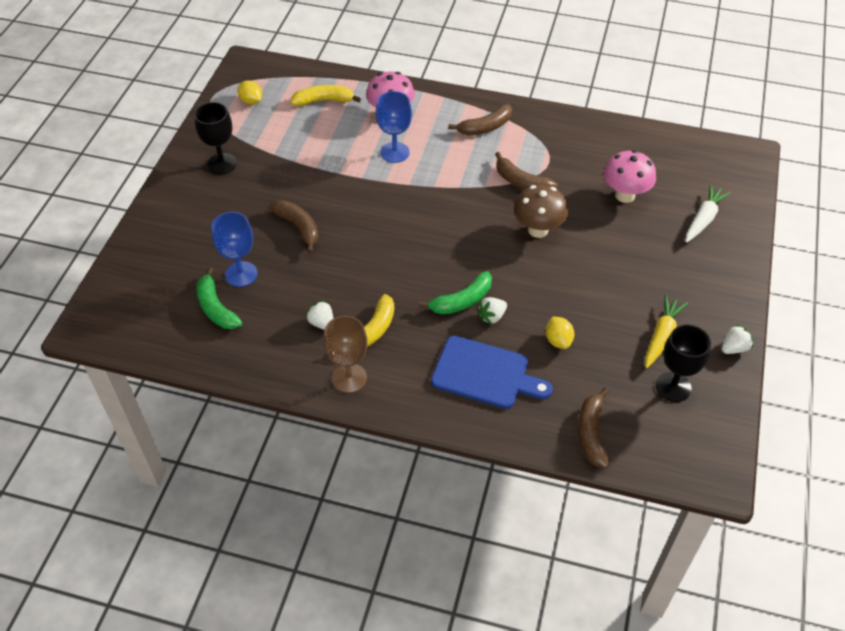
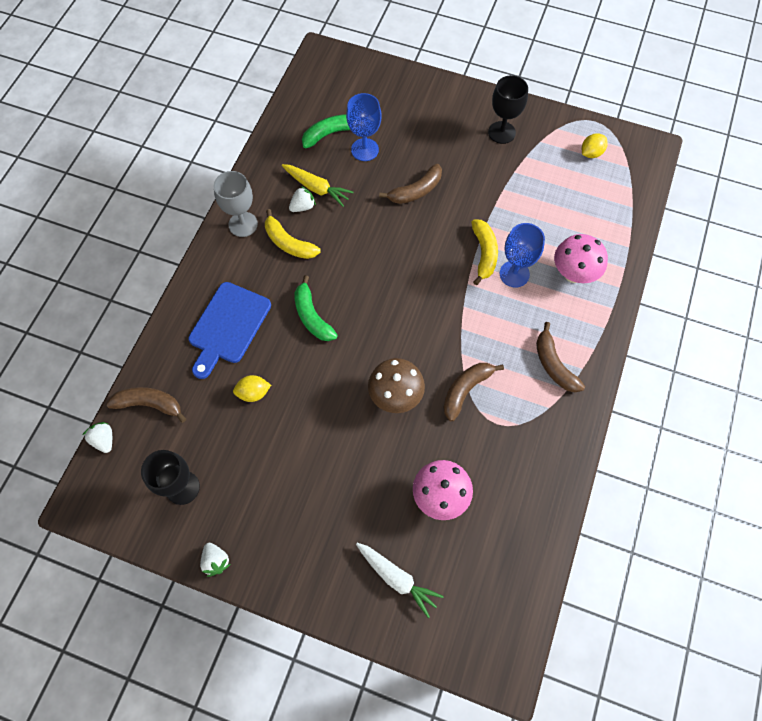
camera: 95 degrees right, 15 degrees up
yellow banana [291,85,361,106] -> yellow banana moved to [471,219,498,285]
brown goblet [323,316,368,393] -> grey goblet [214,171,258,237]
white strawberry [477,297,507,325] -> white strawberry moved to [83,422,112,453]
yellow carrot [645,295,688,368] -> yellow carrot moved to [282,164,354,207]

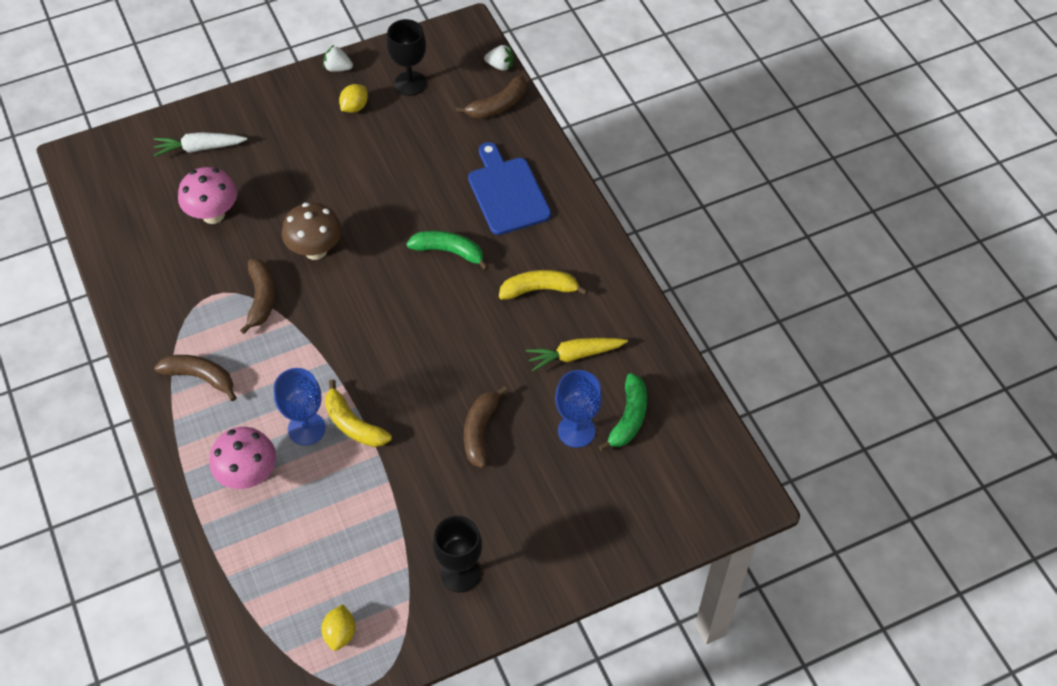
camera: 135 degrees right, 10 degrees down
grey goblet [214,171,258,237] -> none
yellow lemon [233,375,271,402] -> yellow lemon moved to [339,84,368,113]
white strawberry [289,186,316,212] -> none

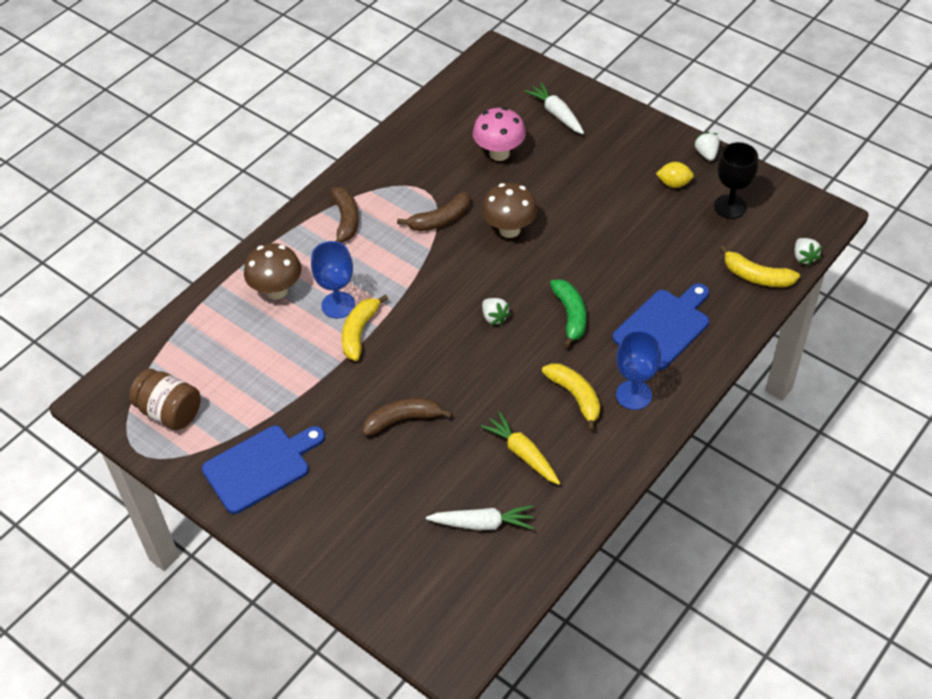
camera: 65 degrees right, 5 degrees down
pink mushroom [209,427,276,489] -> brown mushroom [244,243,302,300]
yellow lemon [321,604,356,651] -> brown jar [129,369,201,430]
black goblet [433,515,482,593] -> blue cutting board [202,426,325,514]
brown banana [456,75,526,119] -> yellow banana [720,245,800,287]
blue goblet [555,370,602,448] -> blue goblet moved to [616,330,661,410]
green banana [599,373,647,451] -> white carrot [426,505,534,530]
none -> white strawberry [482,298,511,325]

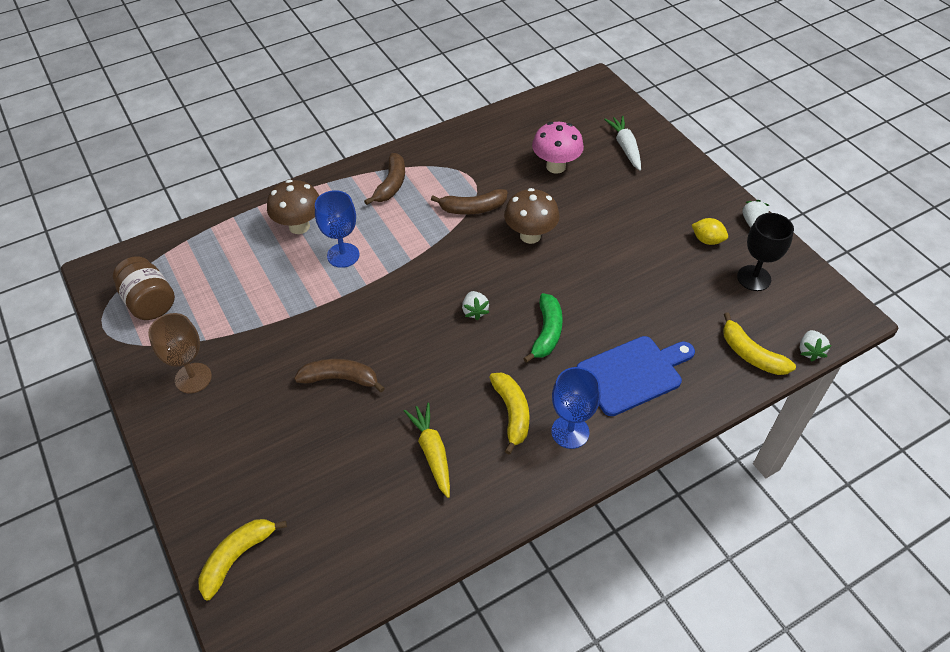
camera: 20 degrees right, 0 degrees up
blue cutting board [202,426,325,514] -> brown goblet [148,313,212,394]
yellow banana [342,294,388,361] -> yellow banana moved to [198,519,287,600]
white carrot [426,505,534,530] -> none

